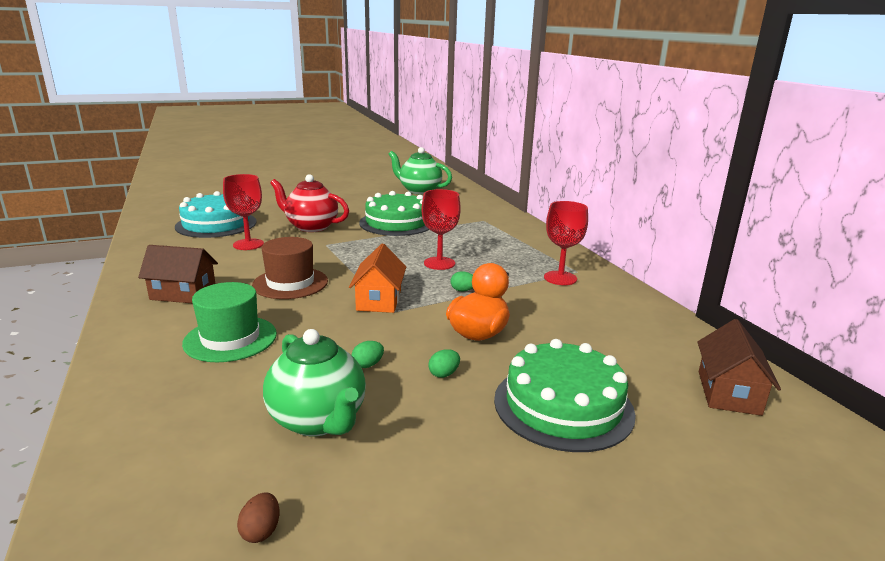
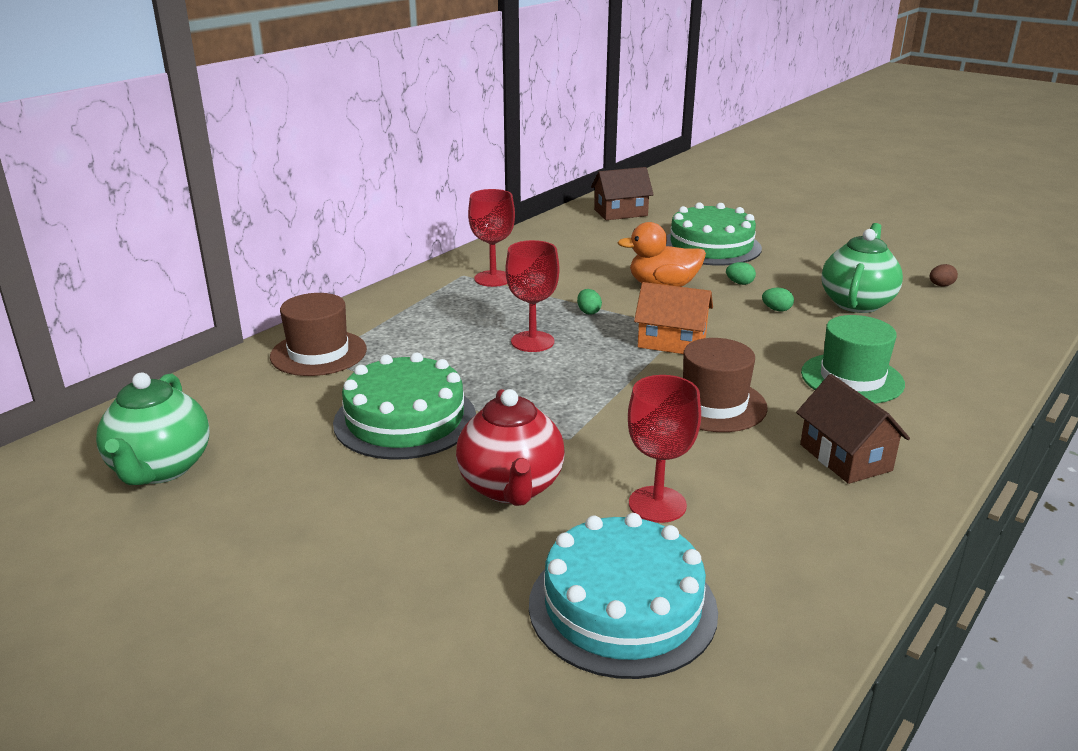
camera: 120 degrees left, 5 degrees up
orange house [349,243,406,313] -> orange house turned 45 degrees clockwise [634,282,713,354]
none -> brown hat [270,293,367,376]

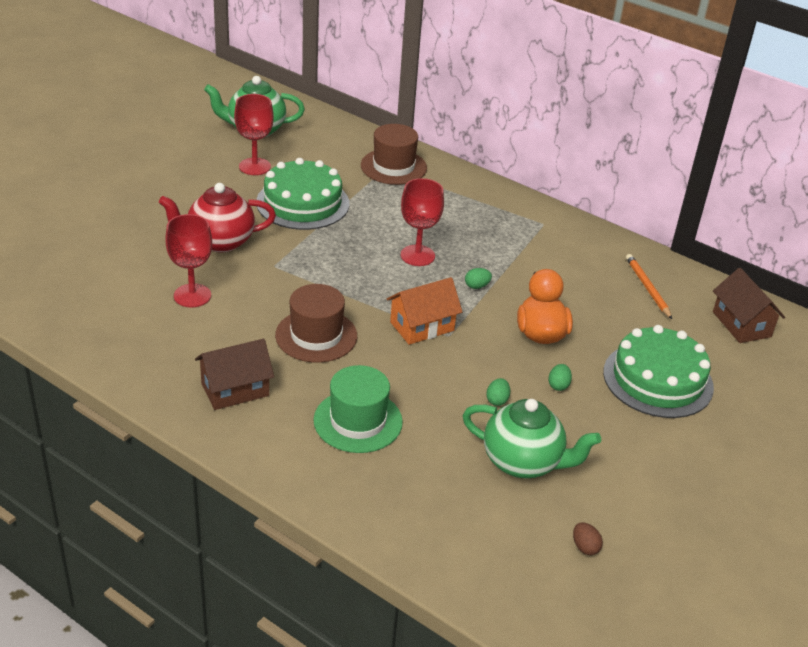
camera: 85 degrees right, 10 degrees up
red goblet [468,189,515,287] -> red goblet moved to [234,94,274,175]
turquoise cake [529,513,718,679] -> none
orange house [634,282,713,354] -> orange house turned 45 degrees clockwise [387,277,462,345]
none -> orange pencil [626,254,672,319]

